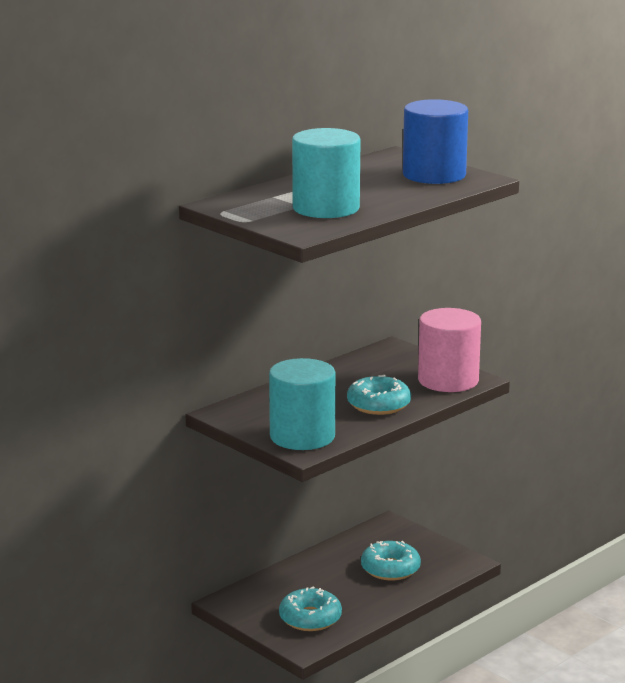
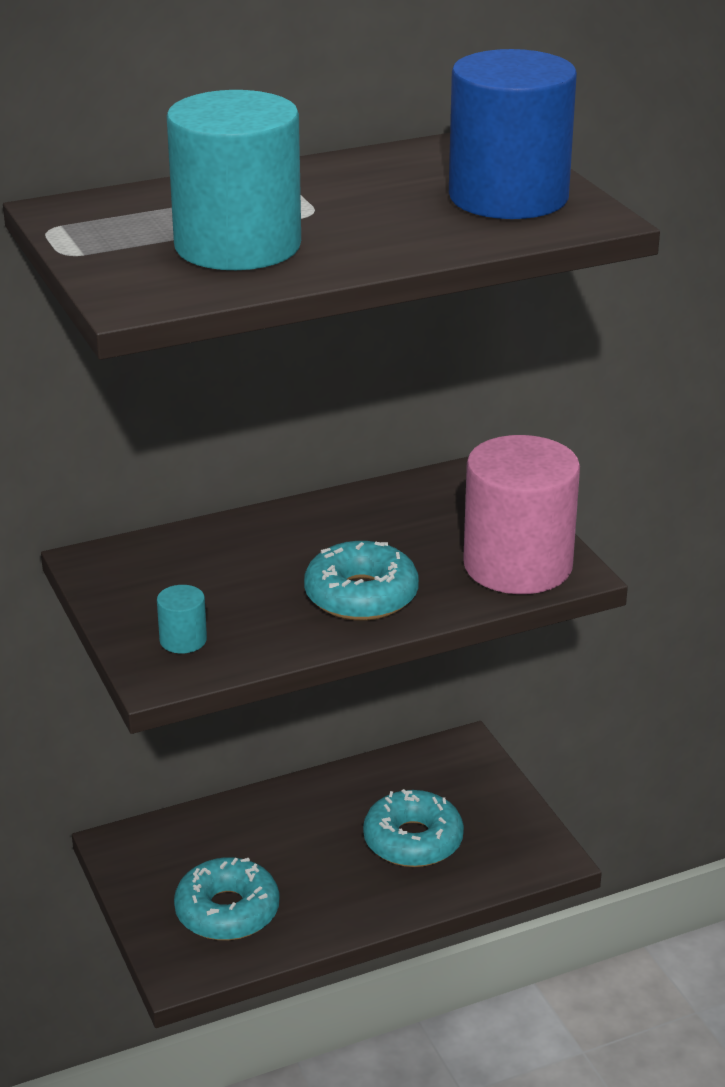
camera: 20 degrees right, 10 degrees up
turquoise cylinder [269,358,336,450] -> turquoise cylinder [157,585,207,653], size x0.41

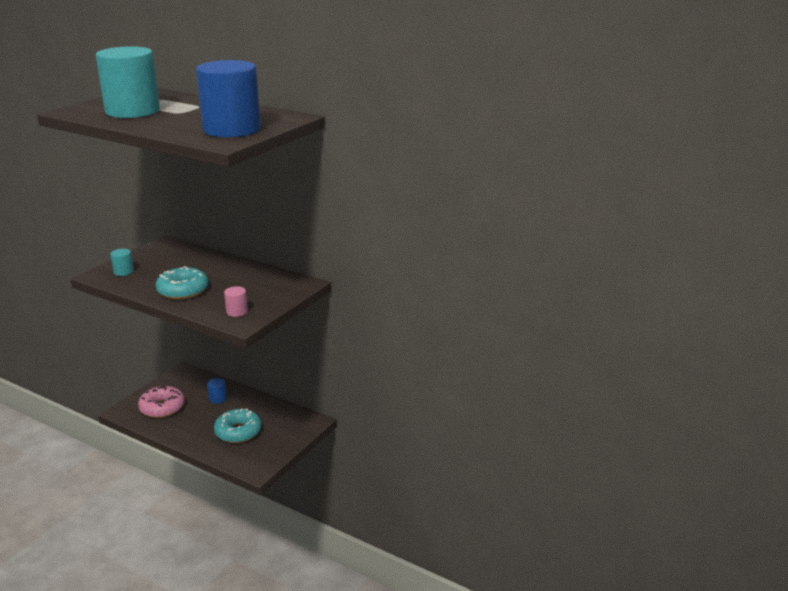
camera: 55 degrees right, 5 degrees down
turquoise donut [174,857,279,940] -> pink donut [138,386,184,418]
pink cylinder [463,435,580,594] -> pink cylinder [224,286,248,317], size x0.41
none -> blue cylinder [207,378,227,404]

